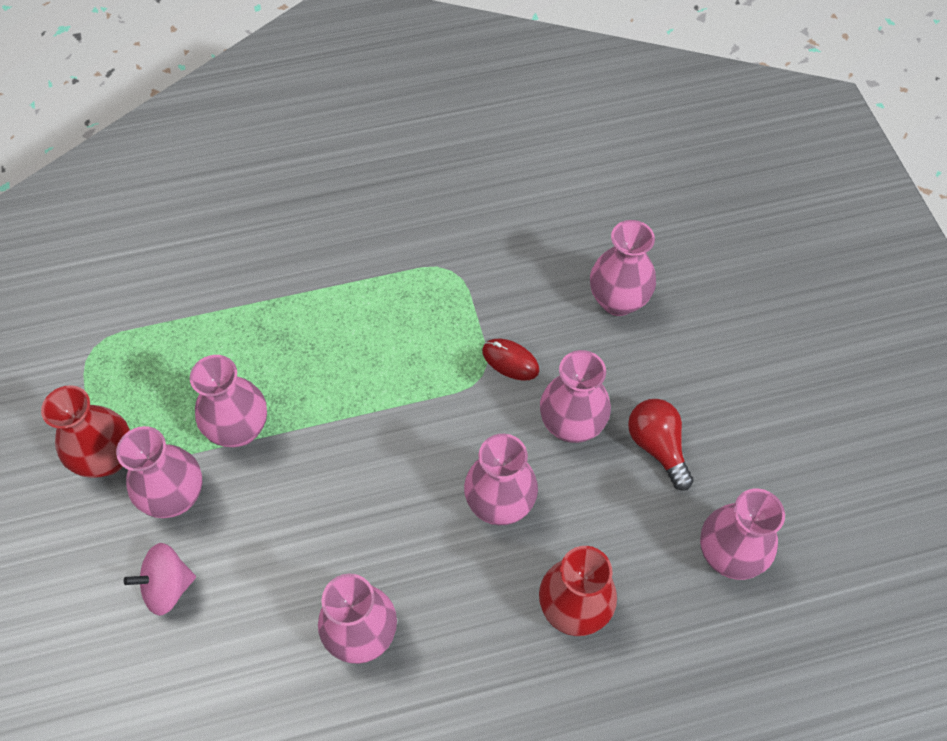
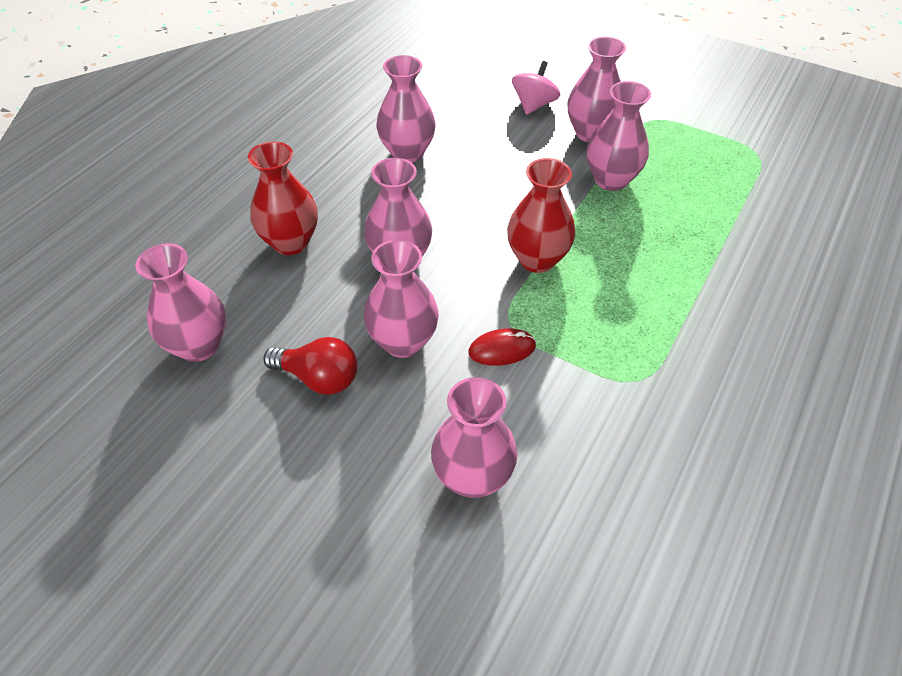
camera: 135 degrees right, 10 degrees down
red vase [41,385,130,478] -> red vase moved to [507,158,575,273]

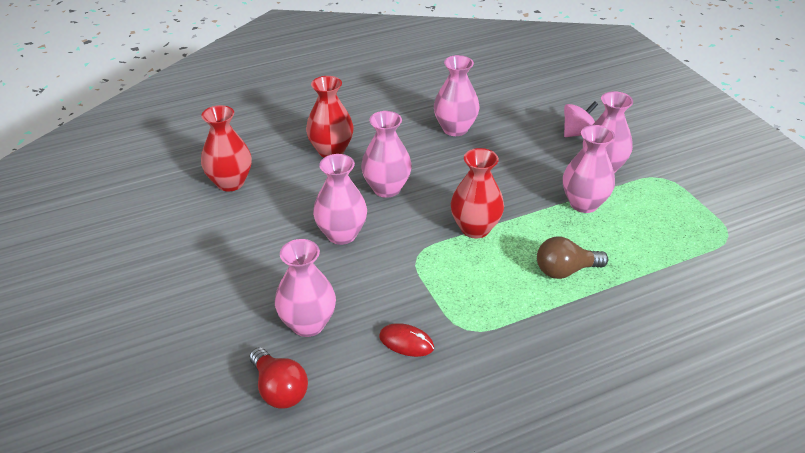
camera: 35 degrees right, 10 degrees down
pink vase [135,243,226,362] -> red vase [201,105,252,192]
red light bulb [263,337,357,395] -> red light bulb moved to [250,347,308,409]
red mouse [468,328,536,366] -> red mouse moved to [379,323,434,357]
none -> brown light bulb [537,237,608,279]

